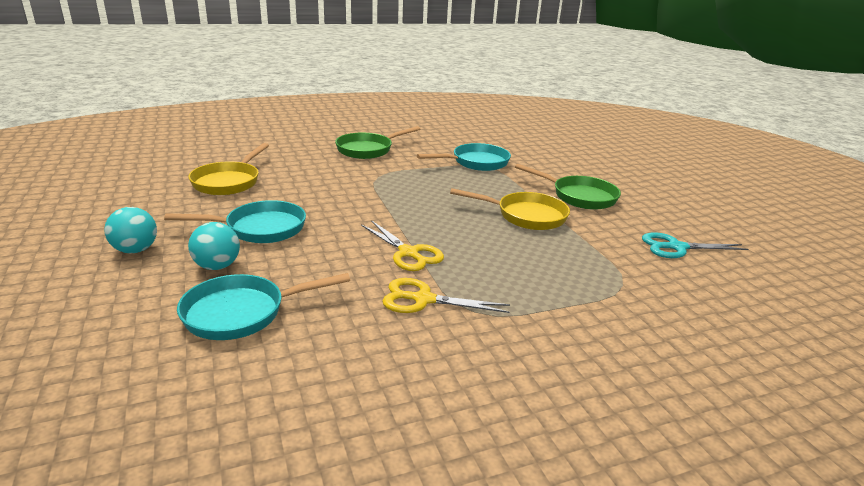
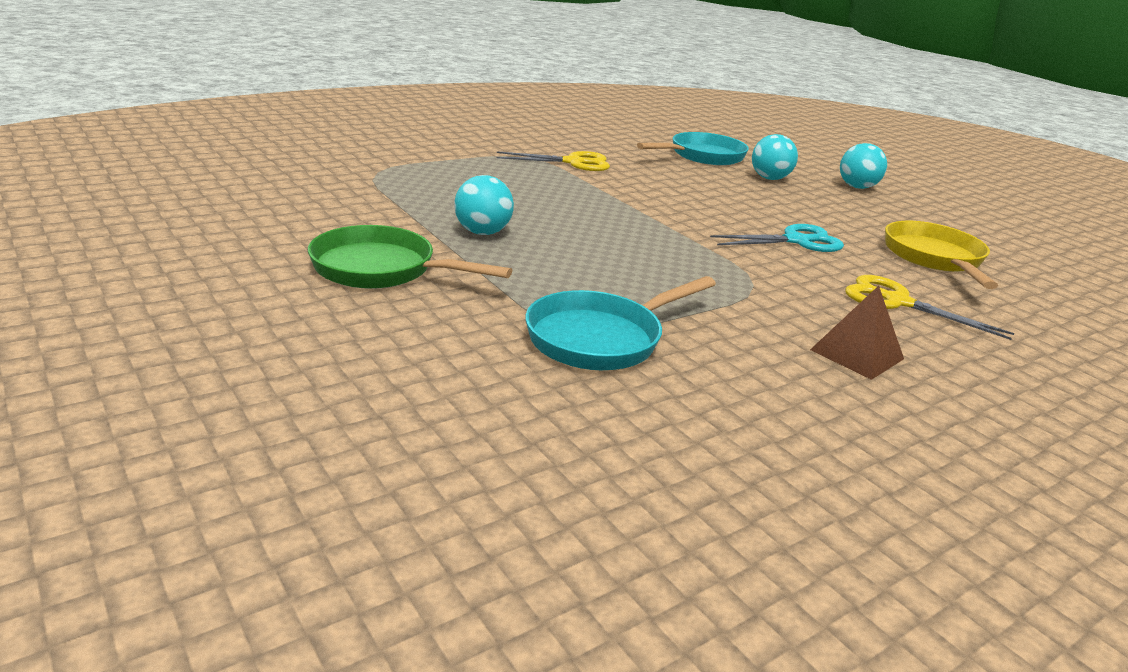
camera: 165 degrees right, 0 degrees up
turquoise pan [164,200,306,243] -> none
green pan [335,126,420,159] -> brown pyramid [810,286,904,380]
yellow scissors [361,220,444,271] -> yellow scissors moved to [845,275,1015,340]
yellow pan [450,188,570,230] -> turquoise ball [454,175,514,235]
turquoise scissors [642,232,749,258] -> turquoise scissors moved to [710,224,844,252]

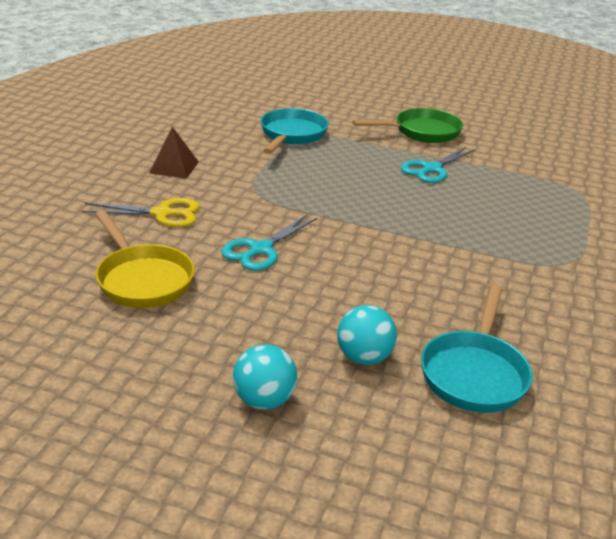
camera: 145 degrees right, 5 degrees up
turquoise ball [454,175,514,235] -> turquoise scissors [401,147,476,183]
yellow scissors [496,151,610,171] -> none

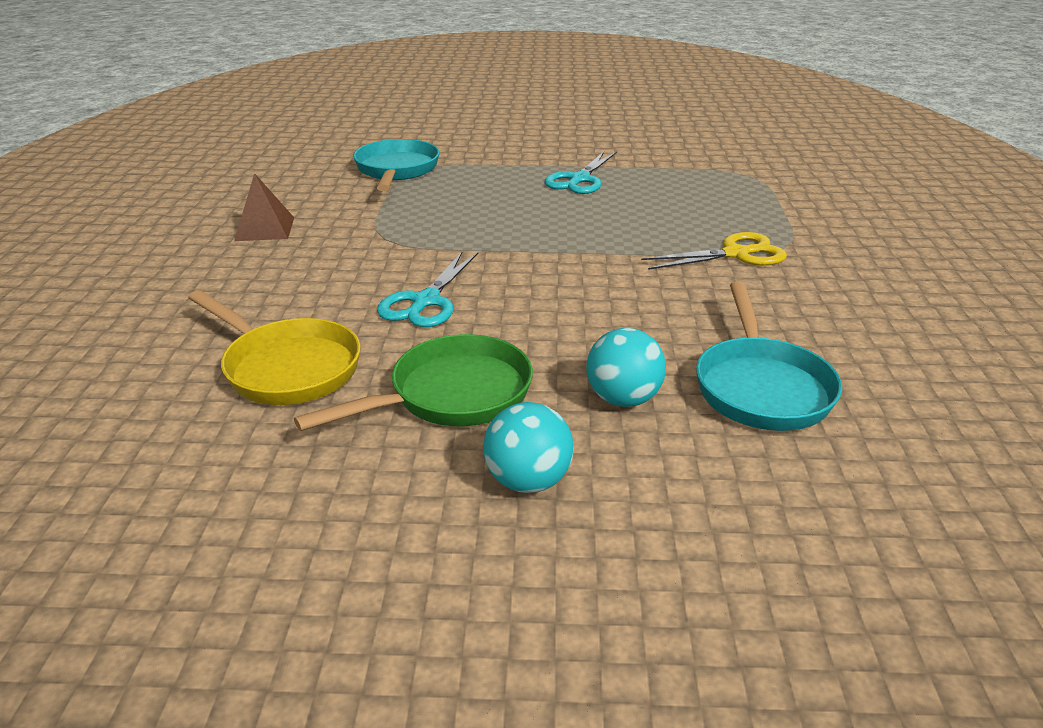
camera: 15 degrees left, 0 degrees up
yellow scissors [82,198,200,227] -> yellow scissors moved to [641,232,787,270]
green pan [353,108,463,143] -> green pan moved to [294,334,533,431]

